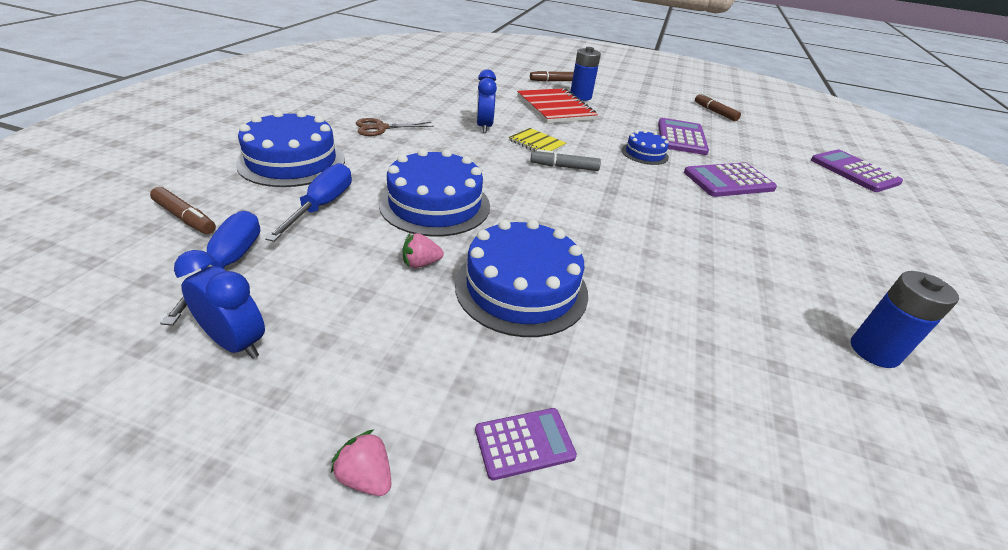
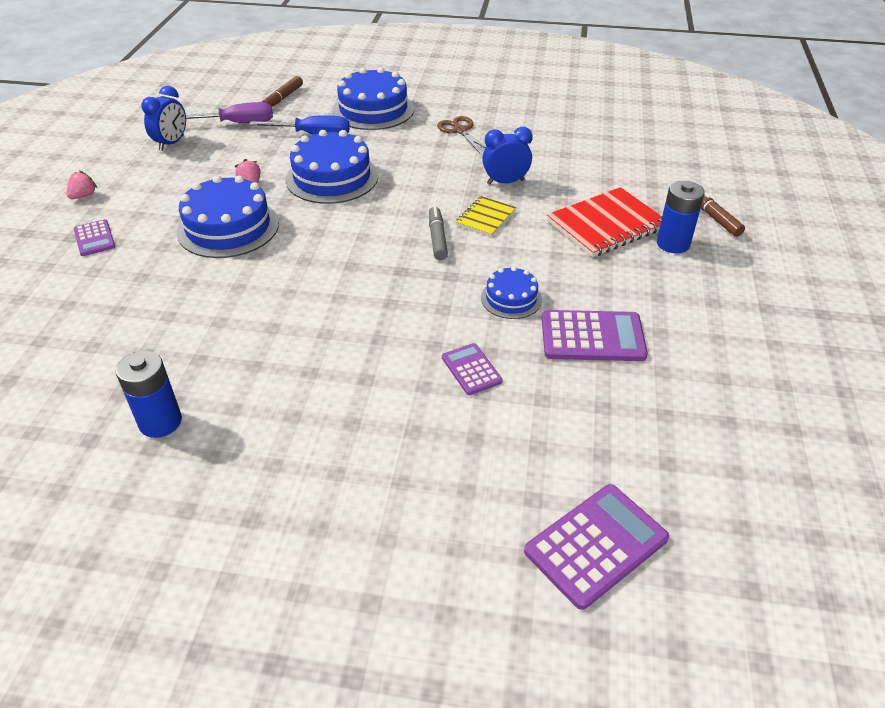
camera: 85 degrees right, 5 degrees up
blue screwdriver [160,211,260,326] -> purple screwdriver [186,102,273,123]
purple calculator [684,163,777,197] -> purple calculator [442,343,503,395], size x0.58
brown marker [695,93,741,121] -> none

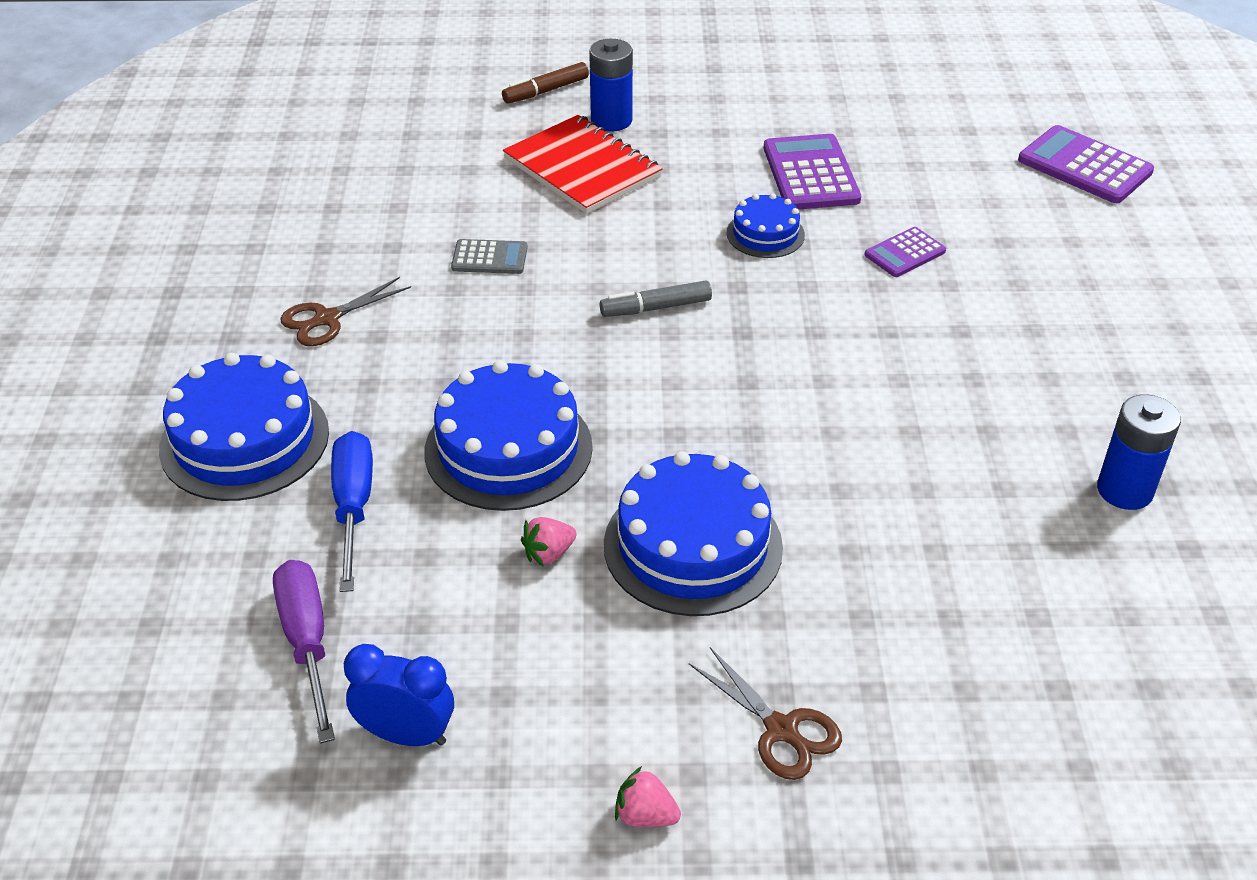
camera: 100 degrees left, 0 degrees up
purple calculator [74,219,115,256] -> brown scissors [689,647,842,780]
brown marker [262,76,303,107] -> none
yellow notebook [456,196,516,237] -> none
blue clock [482,127,532,185] -> grey calculator [451,239,528,274]

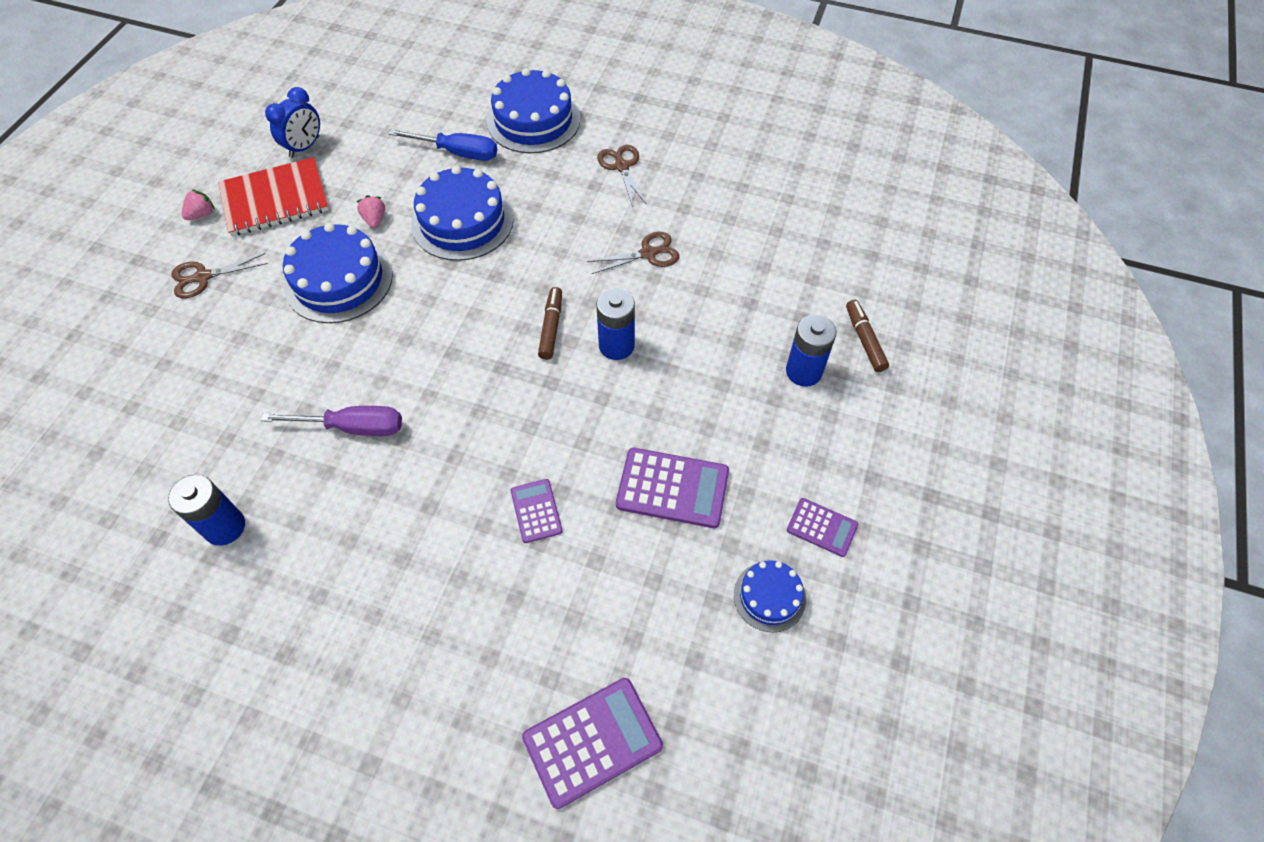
camera: 110 degrees right, 15 degrees up
purple screwdriver [273,560,335,743] -> purple screwdriver moved to [261,406,402,436]
grey calculator [451,239,528,274] -> brown scissors [587,232,680,274]
red notebook [503,115,663,214] -> red notebook moved to [218,157,329,236]
grey marker [600,281,712,317] -> brown marker [538,287,562,360]
blue cake [726,193,805,258] -> blue cake moved to [734,560,806,632]
none -> blue battery [596,288,635,360]
none -> purple calculator [787,498,858,557]

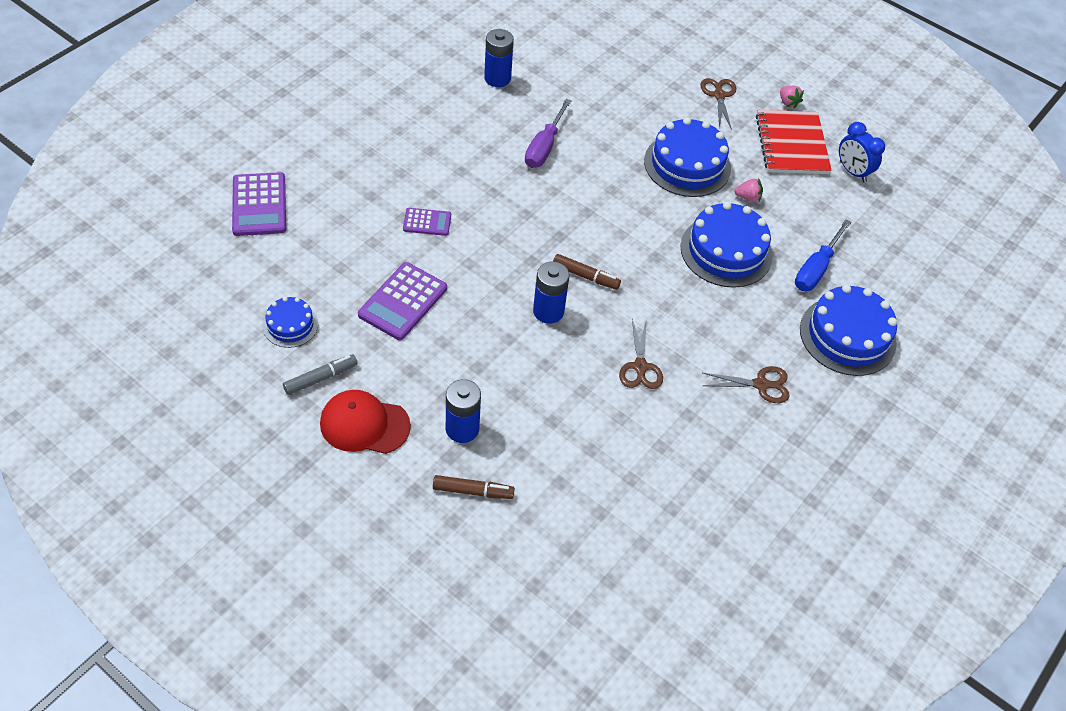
camera: 105 degrees right, 5 degrees down
purple calculator [787,498,858,557] -> grey marker [283,354,358,395]
none -> red cap [320,390,411,454]

